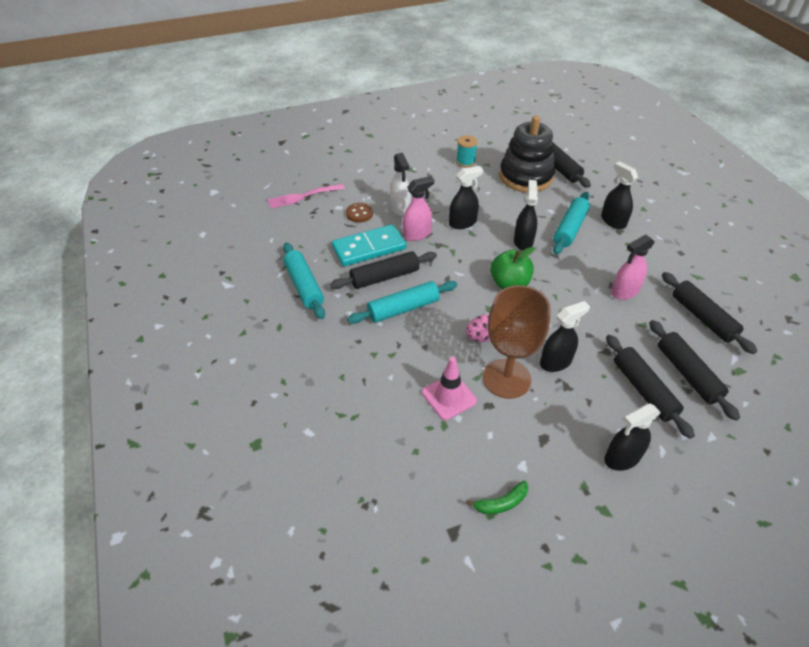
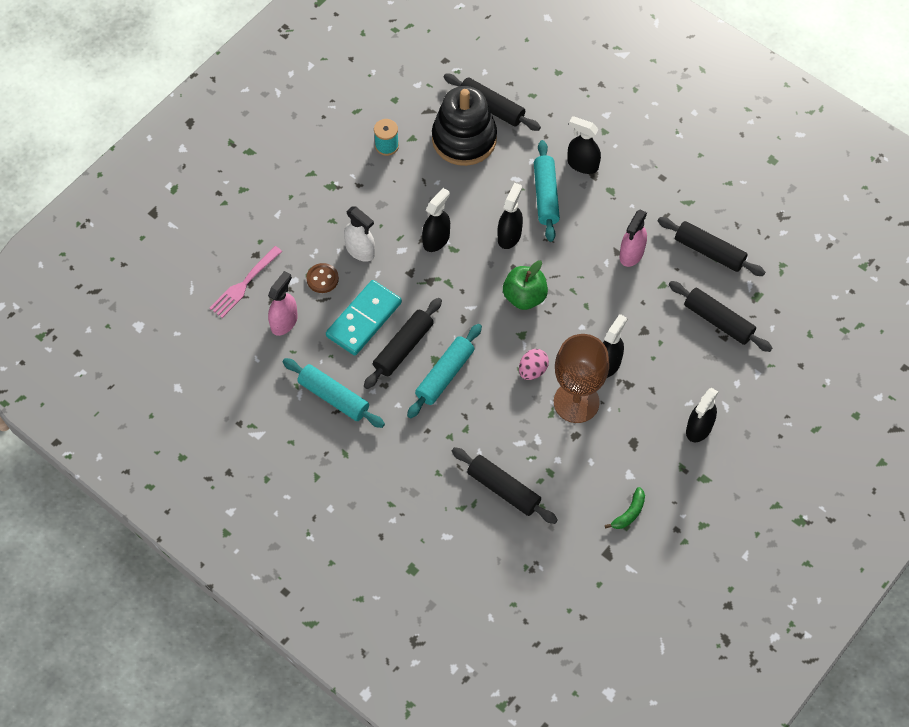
camera: 30 degrees left, 15 degrees up
pink spray bottle [403,176,434,241] -> pink spray bottle moved to [268,271,298,336]
pink traffic cone [422,357,477,420] -> none
black spray bottle [514,180,538,251] -> black spray bottle turned 45 degrees clockwise [498,183,523,249]
black rolling pin [606,334,695,439] -> black rolling pin moved to [452,447,558,524]

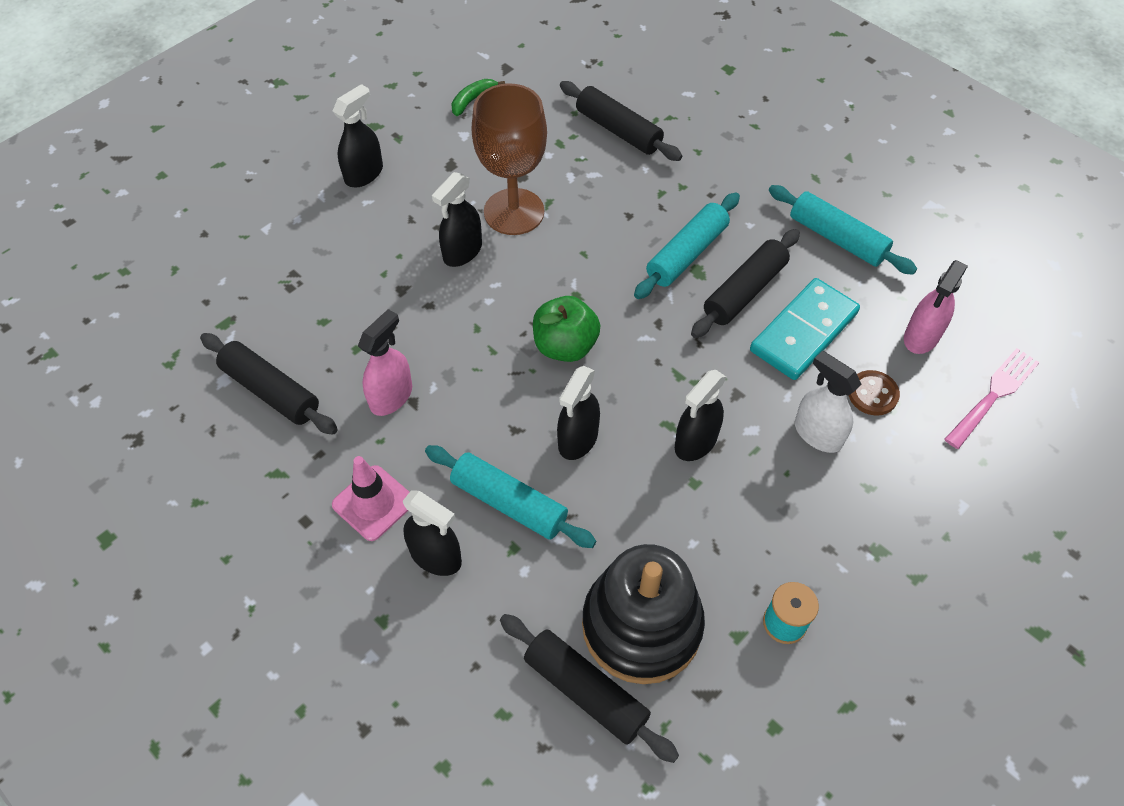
camera: 175 degrees left, 5 degrees down
pink egg [519,349,549,380] -> none
turquoise rolling pin [534,140,560,242] -> turquoise rolling pin turned 60 degrees counterclockwise [425,445,596,548]
black rolling pin [669,281,772,352] -> none
none -> pink traffic cone [332,456,409,541]

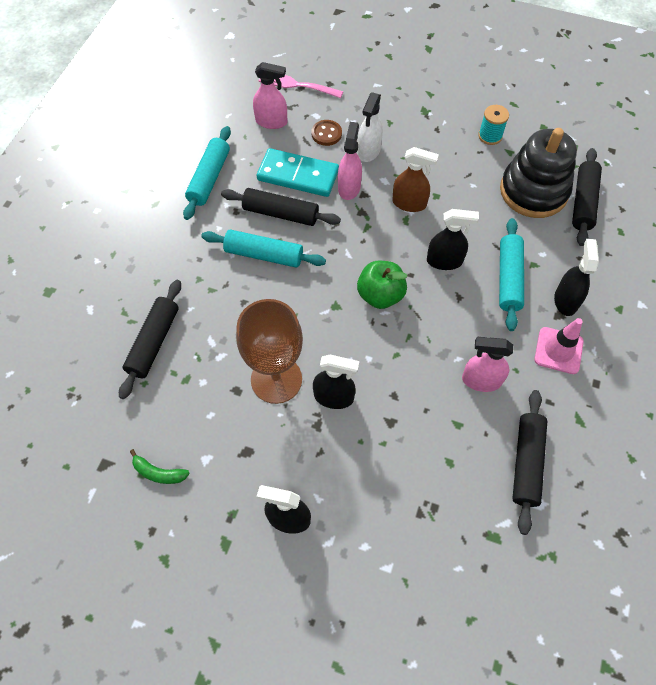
camera: 115 degrees left, 5 degrees up
black spray bottle [675,370,726,461] -> brown spray bottle [392,147,439,212]
none -> pink spray bottle [338,122,362,200]

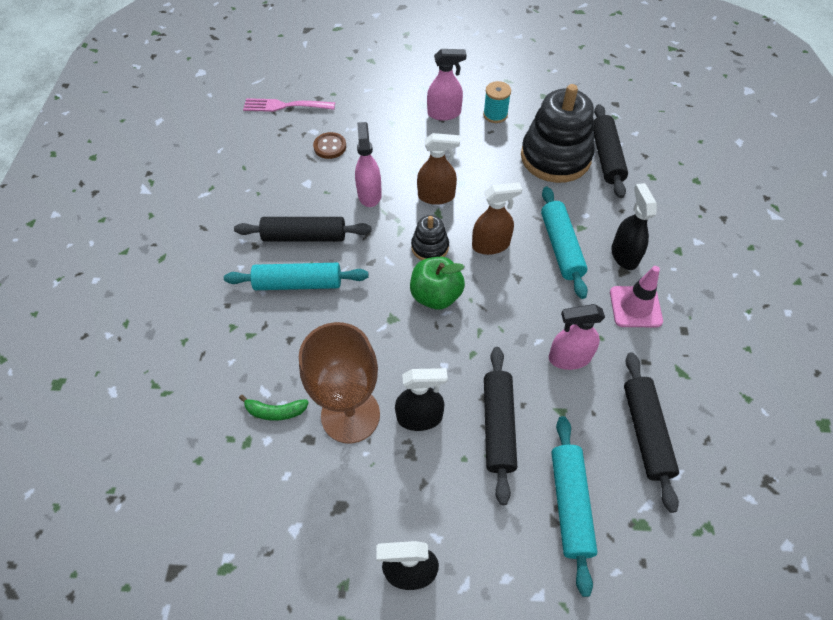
camera: 15 degrees left, 5 degrees down
black rolling pin [119,280,181,399] -> black rolling pin moved to [484,347,517,505]
green banana [130,449,190,484] -> green banana moved to [239,395,309,421]
turquoise rolling pin [183,126,231,220] -> turquoise rolling pin moved to [552,416,598,597]
pink spray bottle [253,62,287,129] -> pink spray bottle moved to [427,49,466,120]
turquoise domino [257,148,339,197] -> none
white spray bottle [358,92,383,162] -> none
black spray bottle [427,209,479,270] -> brown spray bottle [472,182,522,255]
none -> black stacking toy [411,215,449,260]

